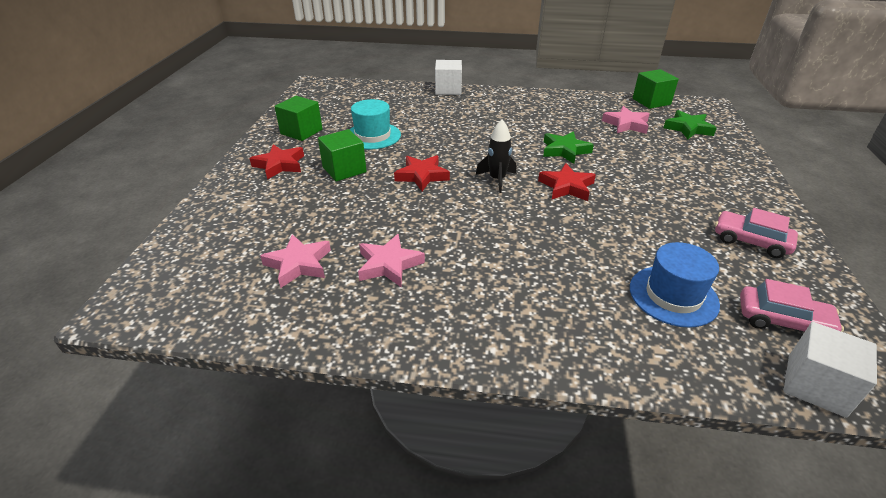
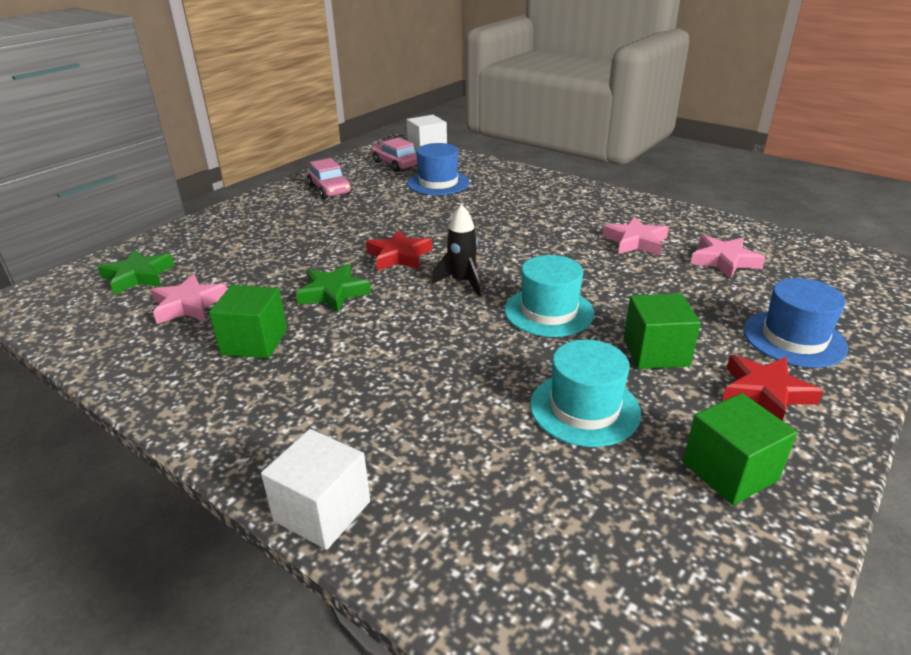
camera: 150 degrees left, 5 degrees down
red star [394,155,450,191] -> turquoise hat [505,255,595,337]
green cube [633,69,679,109] -> green cube moved to [209,285,287,358]
none -> blue hat [743,278,848,368]

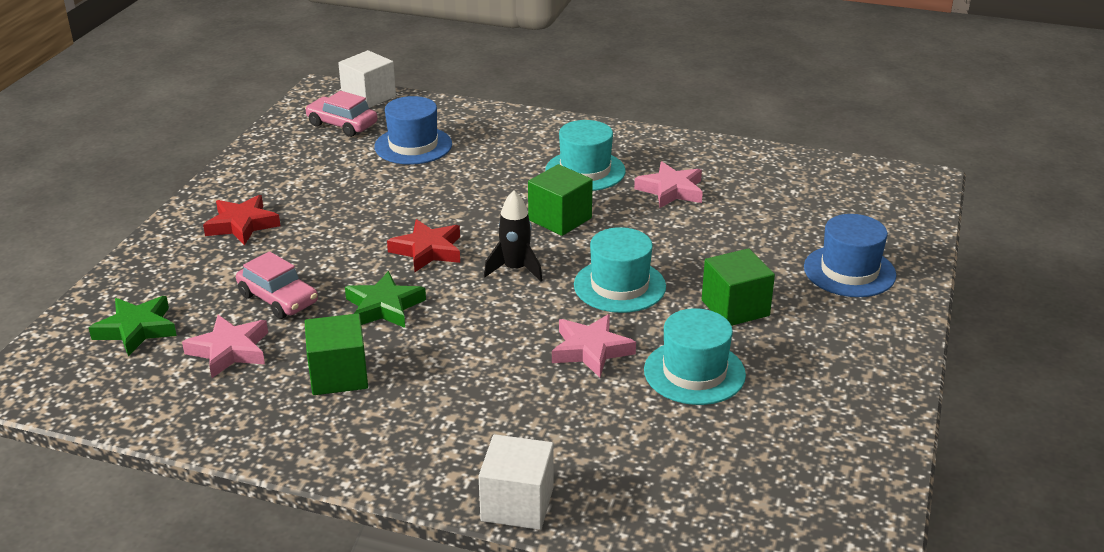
camera: 20 degrees left, 0 degrees up
pink car [307,158,352,199] -> pink car moved to [236,251,318,319]
green cube [683,393,797,505] -> green cube moved to [528,164,593,236]
pink star [691,235,765,279] -> pink star moved to [552,314,636,378]
red star [722,355,823,421] -> red star moved to [203,195,280,245]
none -> turquoise hat [545,120,625,191]

